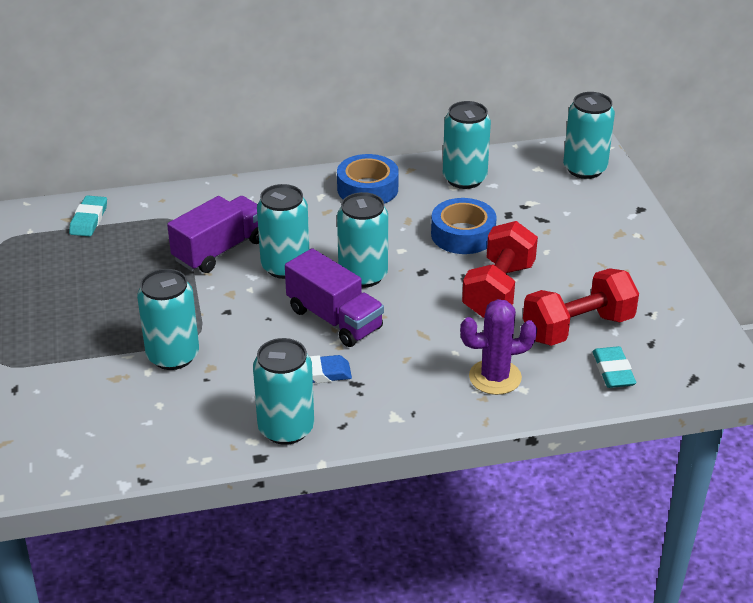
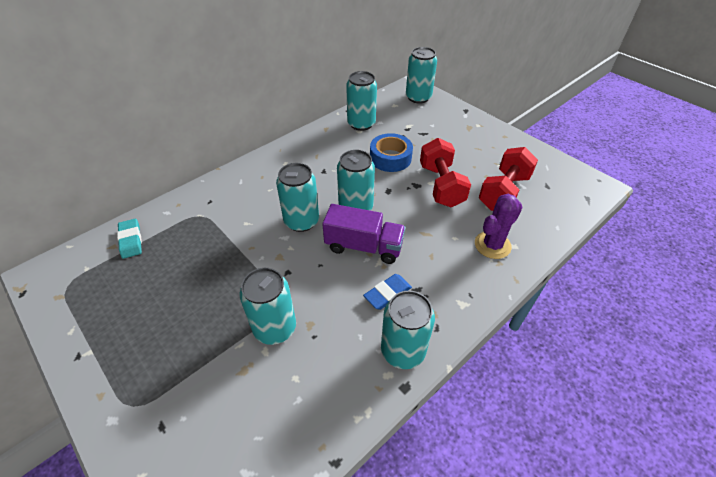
camera: 30 degrees left, 10 degrees up
purple truck [167,196,259,273] -> none
blue tape [337,154,399,204] -> none
turquoise eraser [592,346,636,388] -> none

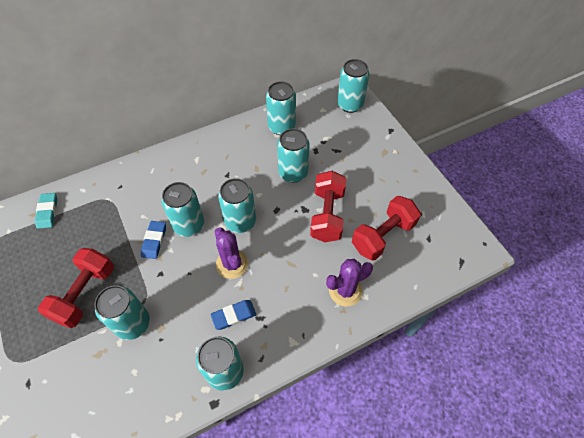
camera: 15 degrees right, 10 degrees up
purple truck [322,204,405,264] -> purple cactus [215,228,248,279]
blue tape [370,133,413,172] -> turquoise can [277,129,310,183]
none -> red dumbbell [38,248,114,328]
none -> blue eraser [141,221,166,259]

